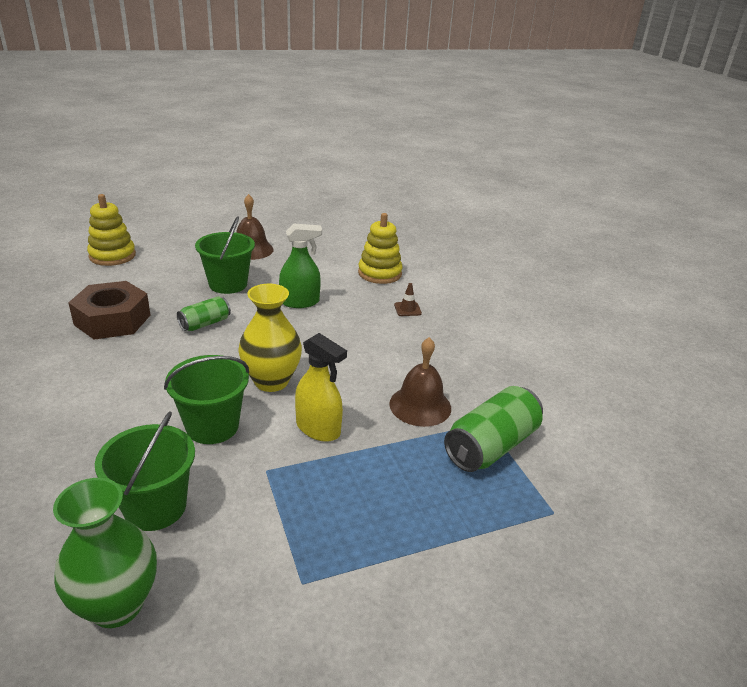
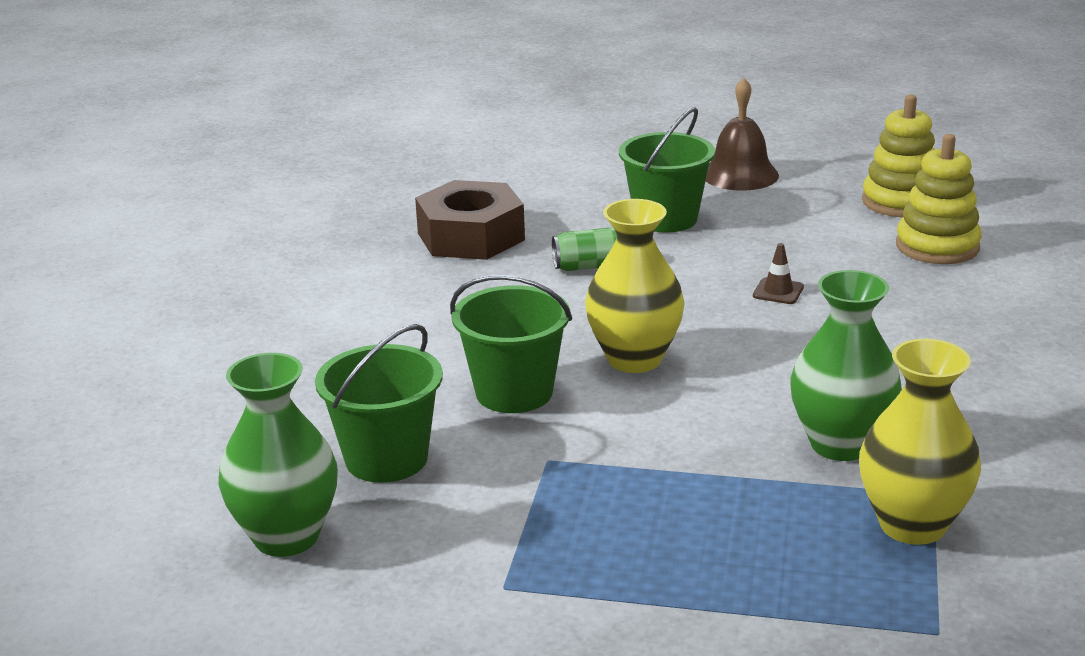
camera: 35 degrees right, 5 degrees down
yellow stacking toy [87,194,136,266] -> yellow stacking toy moved to [862,95,935,217]
green spray bottle [279,224,322,308] -> none
yellow spray bottle [295,333,347,442] -> none
brown bell [389,337,451,427] -> green vase [790,270,902,461]
brown traffic cone [394,283,422,316] -> brown traffic cone moved to [753,243,804,304]
green can [444,386,543,472] -> yellow vase [859,339,981,545]

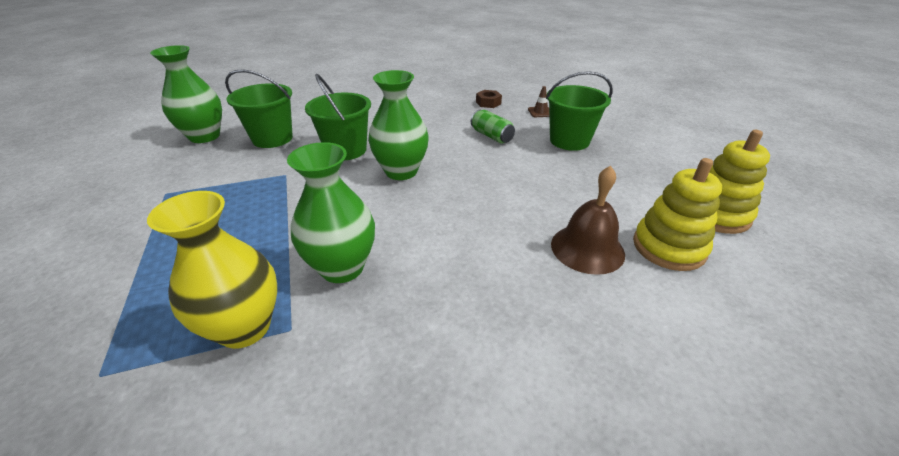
camera: 60 degrees right, 10 degrees up
brown nut [415,180,525,260] -> brown nut [476,90,502,108], size x0.45
yellow vase [585,199,684,373] -> green vase [368,70,429,180]
brown bell [706,78,779,191] -> brown bell moved to [551,166,625,275]
brown traffic cone [753,243,804,304] -> brown traffic cone moved to [528,86,549,117]

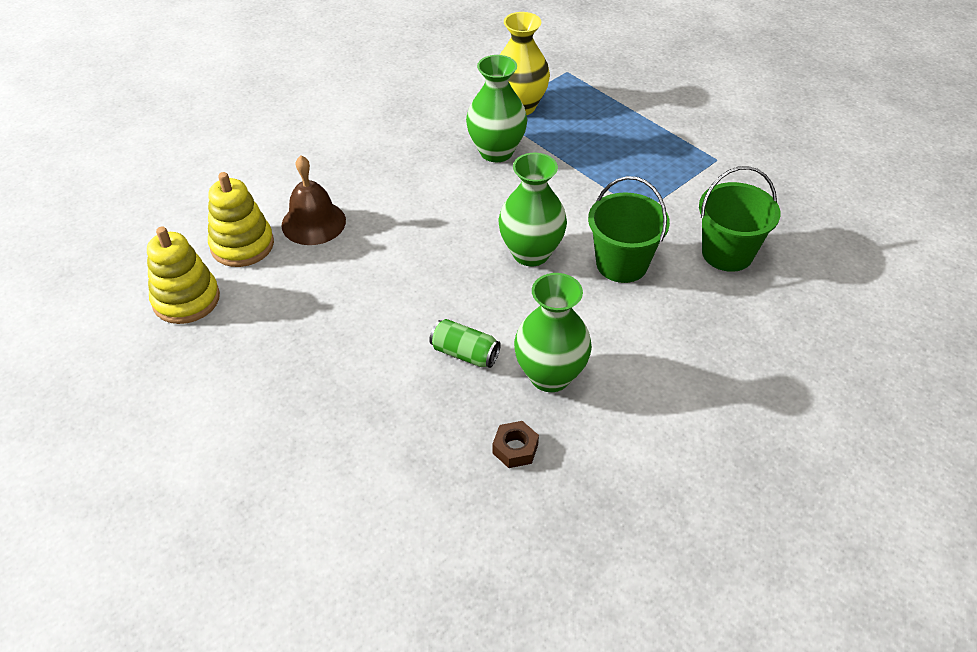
camera: 155 degrees right, 10 degrees up
green vase [150,45,222,143] -> green vase moved to [514,273,592,392]
brown traffic cone [528,86,549,117] -> none
green bucket [546,71,613,151] -> none

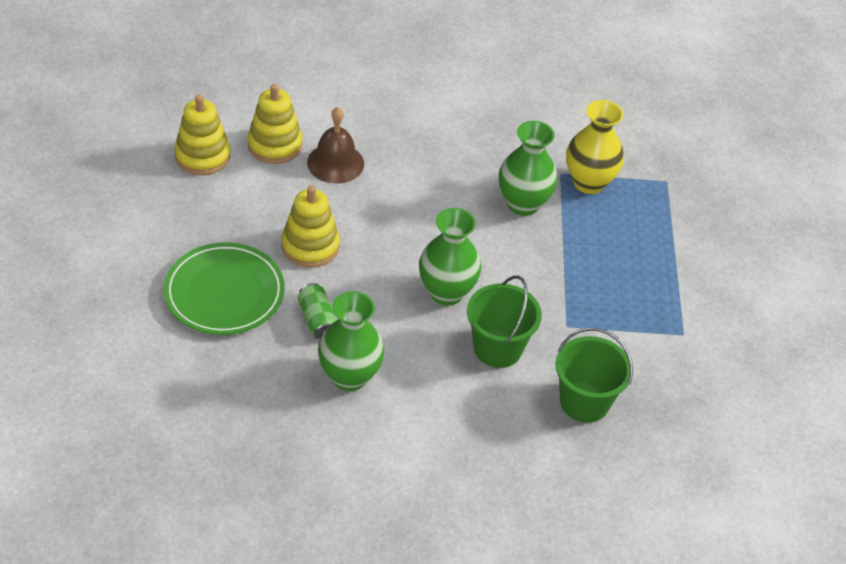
camera: 40 degrees right, 0 degrees up
brown nut [492,421,539,468] -> none
none -> green plate [164,242,285,335]
none -> yellow stacking toy [281,186,340,268]

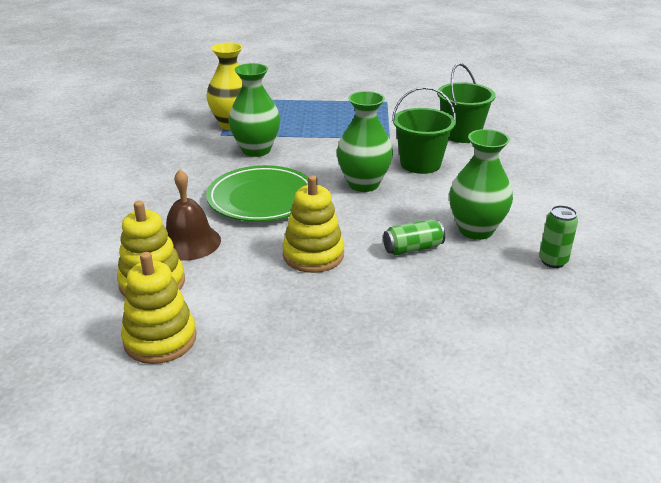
camera: 85 degrees left, 15 degrees down
green plate [164,242,285,335] -> green plate moved to [206,165,308,222]
none -> green can [539,205,578,268]

